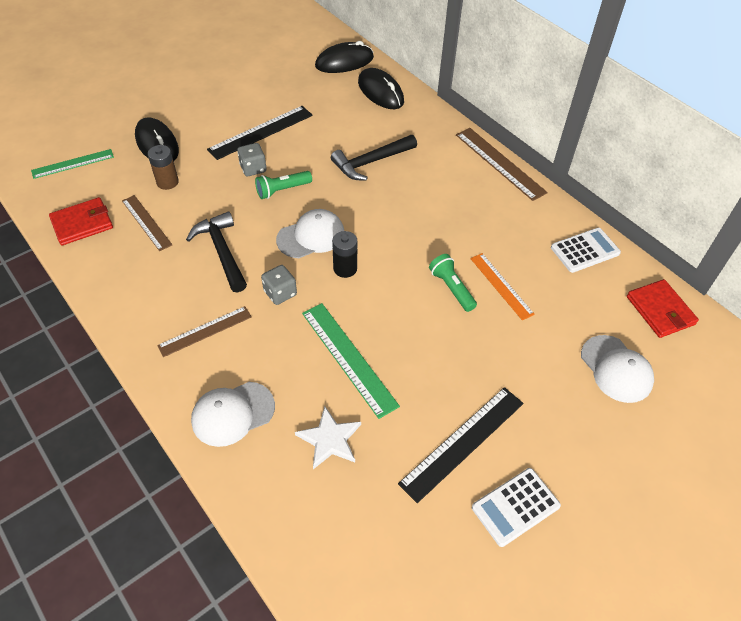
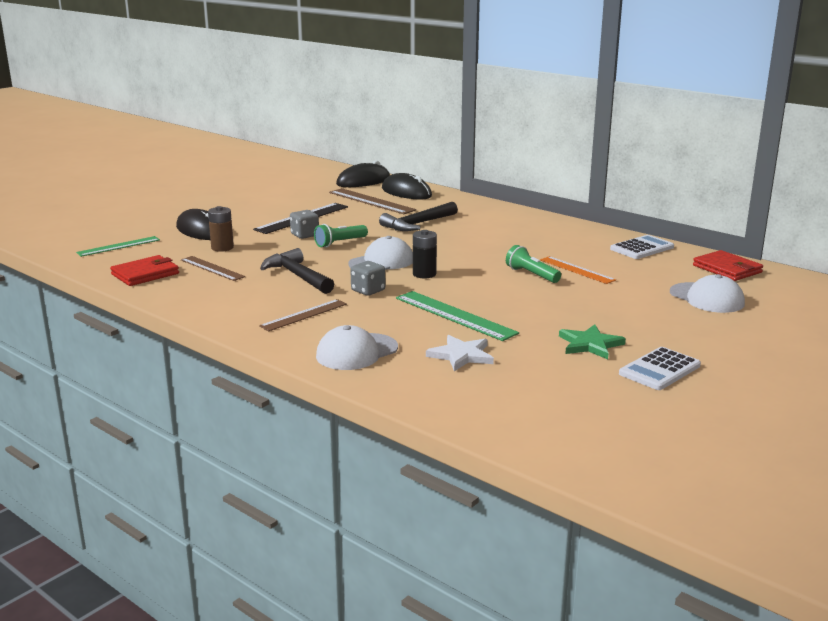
camera: 10 degrees left, 30 degrees down
black ruler [398,387,524,503] -> green star [559,324,626,359]
brown ruler [456,128,548,201] -> brown ruler moved to [329,188,416,214]

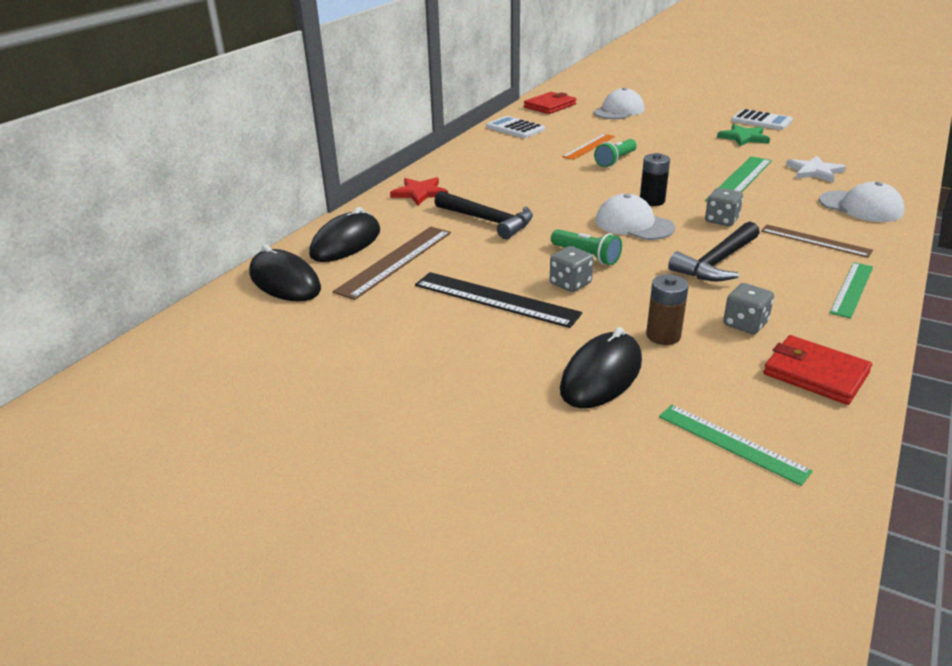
camera: 100 degrees left, 10 degrees up
brown ruler [181,256,245,281] -> grey dice [723,283,774,334]
none -> red star [390,177,448,205]
none -> green ruler [830,262,873,319]

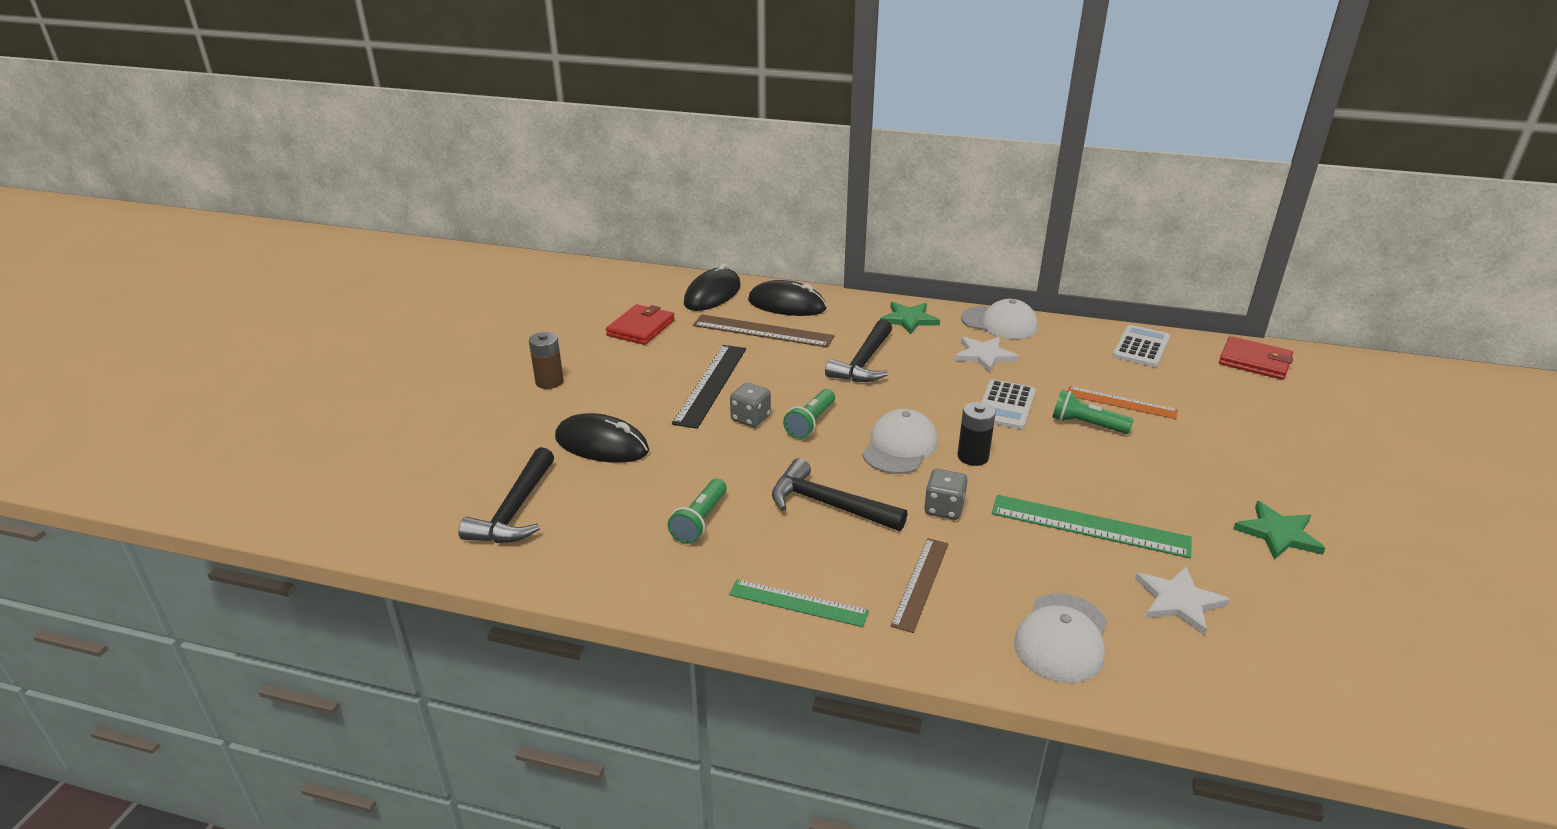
camera: 75 degrees right, 0 degrees up
red star [390,177,448,205] -> green star [880,302,940,335]
white cap [593,87,644,119] -> white cap moved to [961,299,1038,339]
brown battery [646,274,689,345] -> brown battery moved to [529,332,564,389]
green ruler [659,405,813,486] -> black hammer [458,447,554,543]
grey dice [723,283,774,334] -> green flashlight [668,479,727,544]
white calculator [731,109,793,130] -> white calculator moved to [981,379,1036,430]
red wallet [763,335,872,405] -> red wallet moved to [606,304,675,345]
none -> white star [954,337,1019,373]

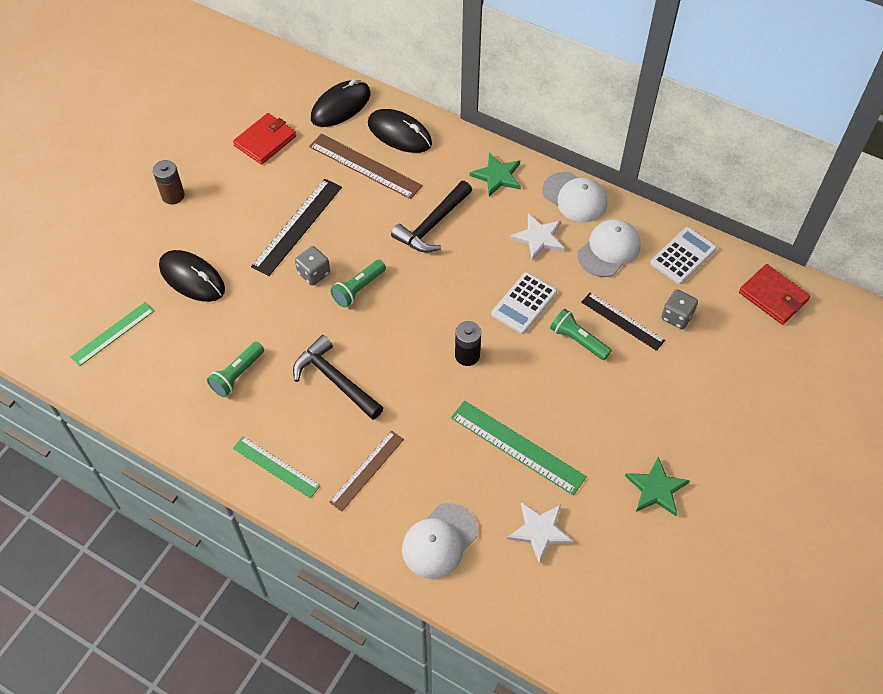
camera: 15 degrees right, 25 degrees up
black hammer [458,447,554,543] -> green ruler [71,302,154,366]
white cap [862,409,938,474] -> white cap moved to [577,219,641,277]
grey dice [924,469,968,520] -> grey dice moved to [661,290,698,329]
orange ruler [1068,386,1178,419] -> black ruler [581,293,665,351]

